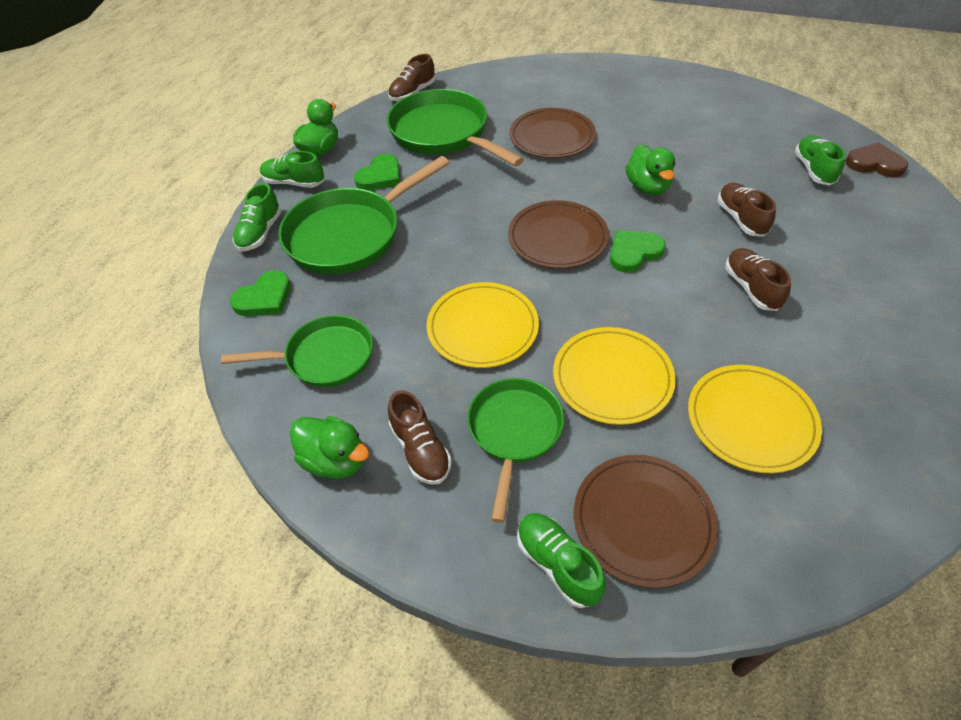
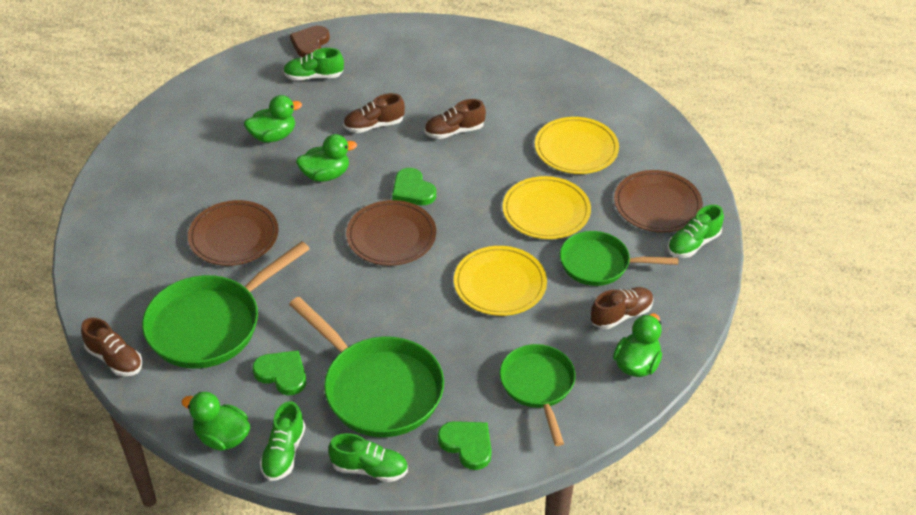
camera: 95 degrees left, 5 degrees down
none -> green duck [244,95,302,142]

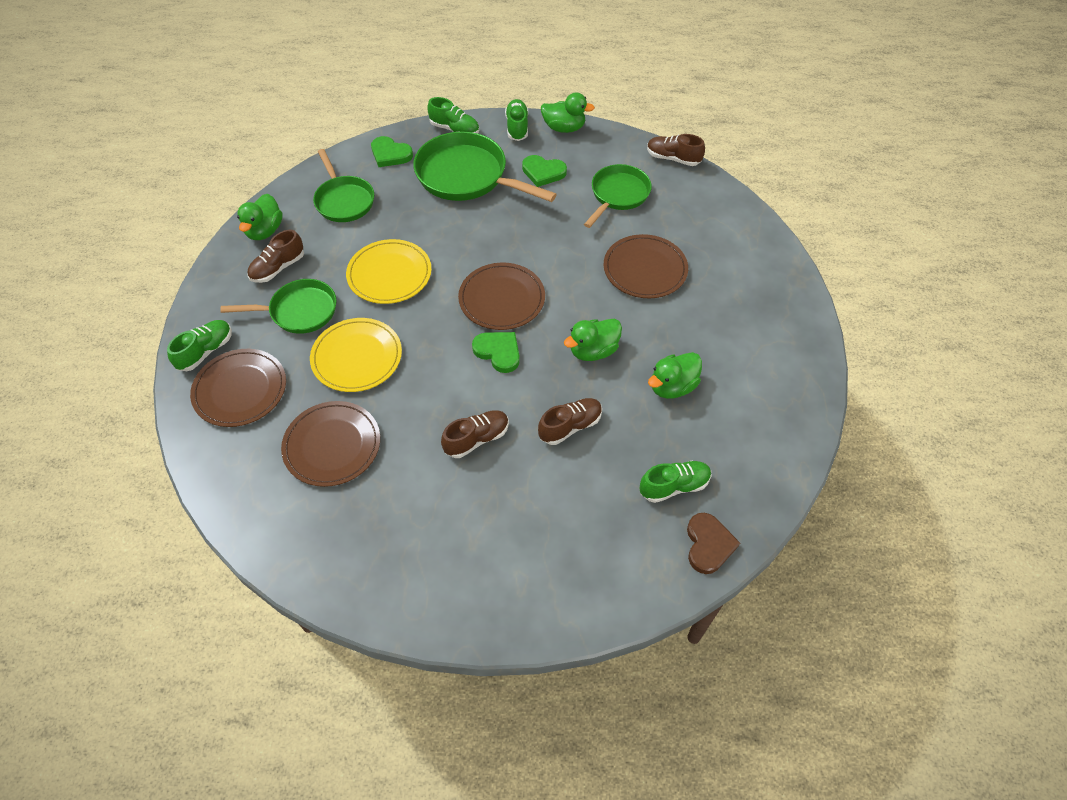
camera: 165 degrees right, 10 degrees up
green pan [142,241,310,369] -> green pan [584,164,652,228], size x0.64
green shoe [328,433,408,482] -> green shoe turned 150 degrees counterclockwise [427,97,479,134]
yellow plate [535,117,619,174] -> brown plate [281,401,380,487]

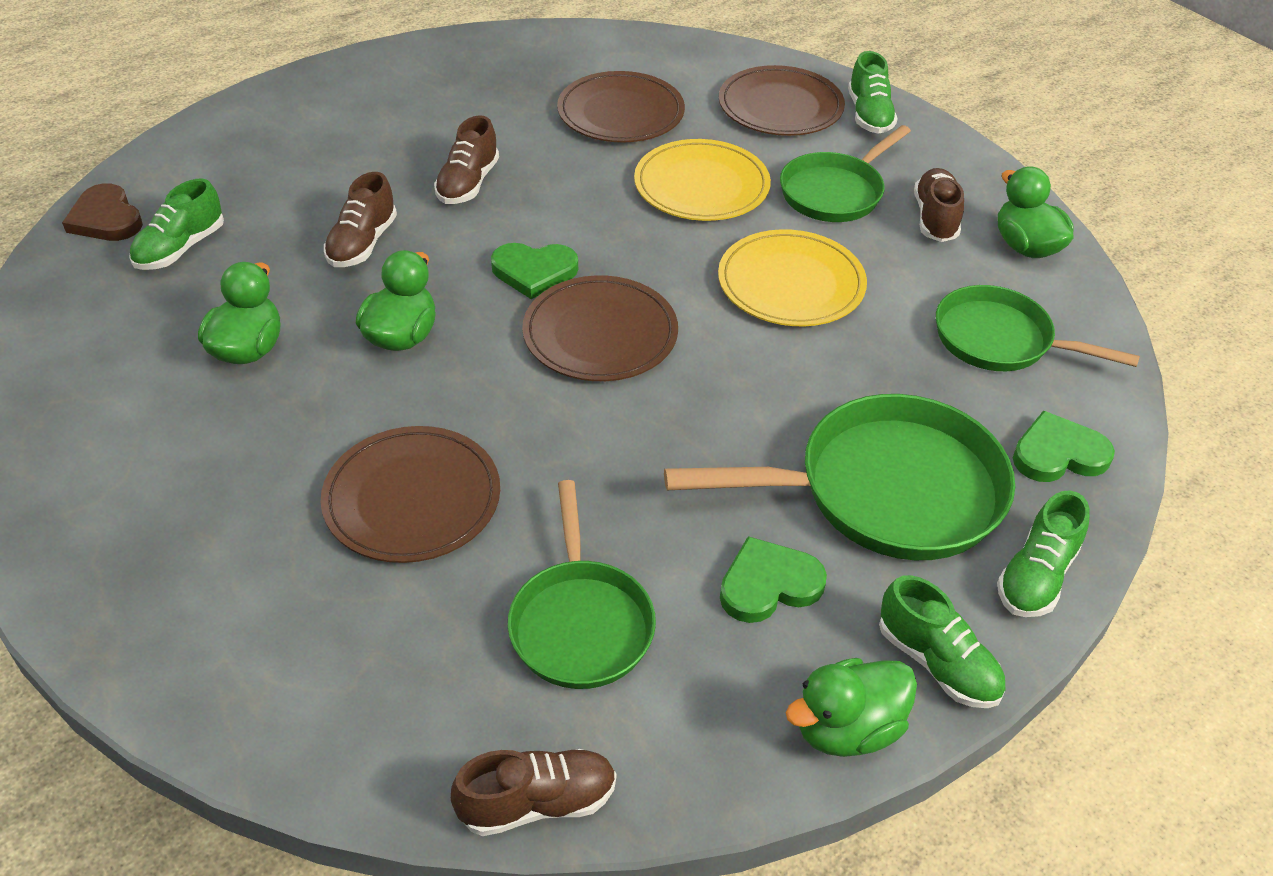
camera: 140 degrees right, 10 degrees down
green shoe [427,97,479,134] -> green shoe turned 45 degrees counterclockwise [997,491,1090,617]

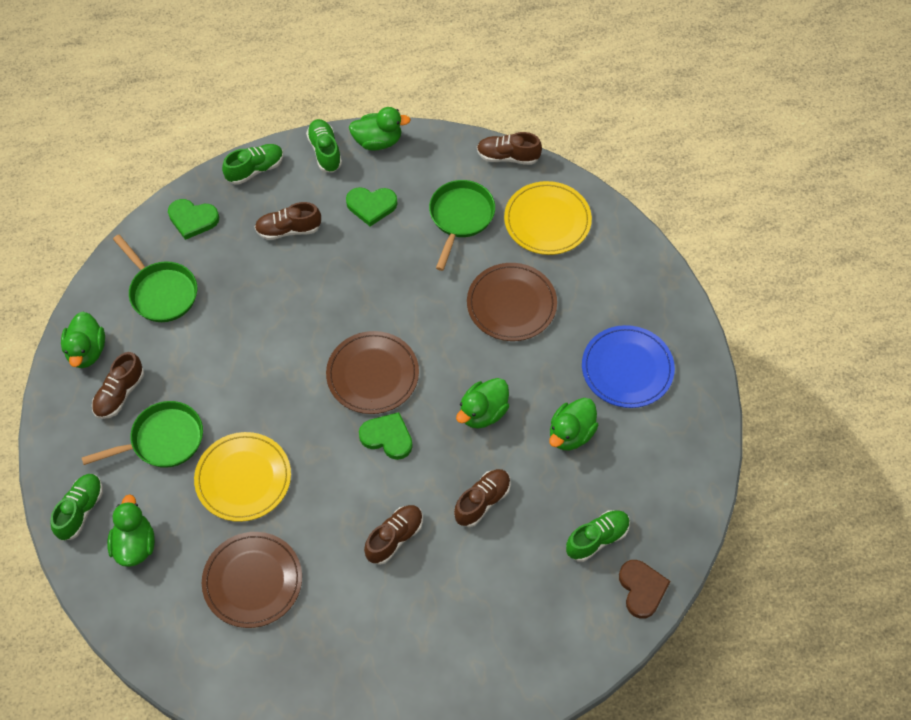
camera: 155 degrees left, 15 degrees up
green pan [664,394,1015,560] -> brown shoe [255,202,321,240]
yellow plate [718,229,867,326] -> yellow plate moved to [504,181,592,255]
brown plate [719,65,845,136] -> green duck [107,494,155,567]
none -> blue plate [582,325,675,408]

